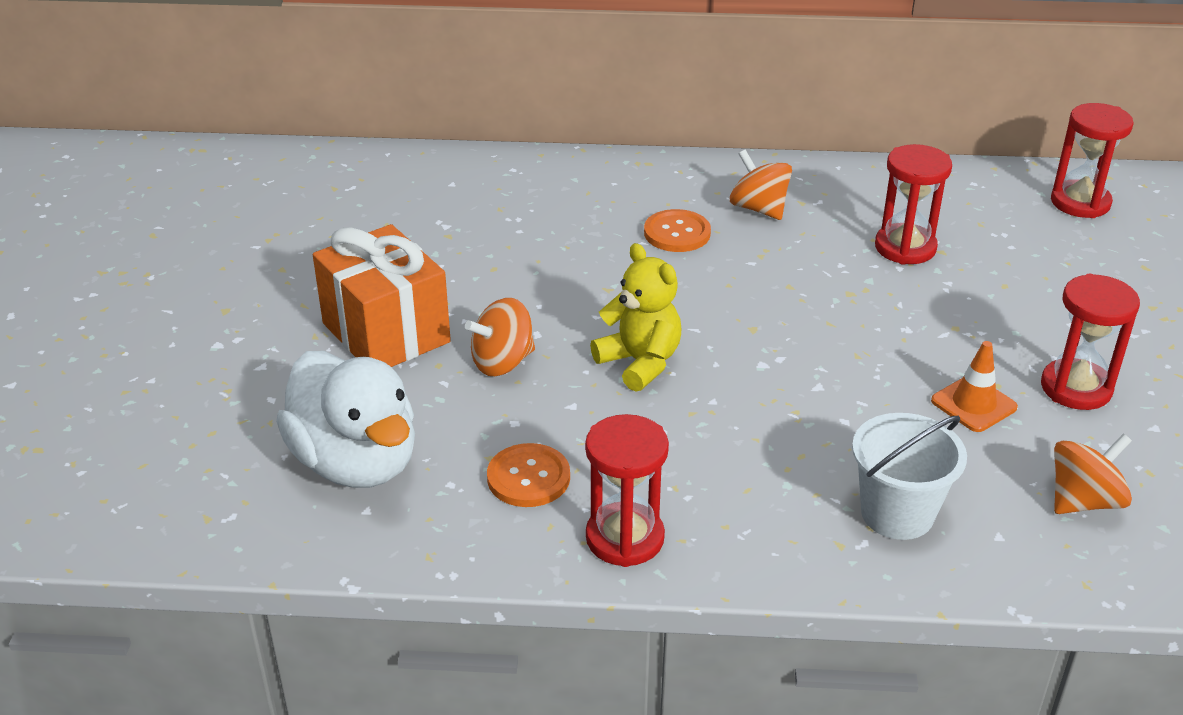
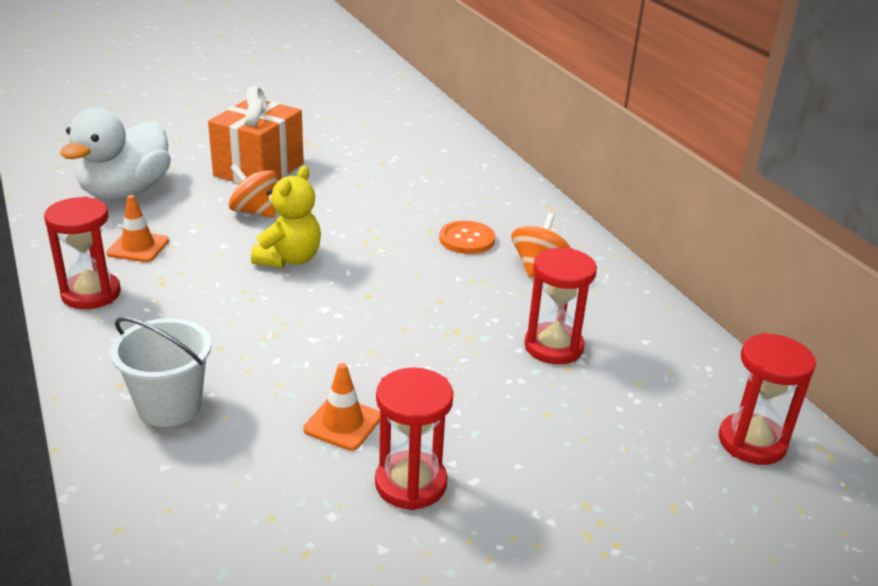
camera: 60 degrees right, 5 degrees down
orange button [487,443,570,507] -> orange traffic cone [106,195,169,262]
orange spinning top [1054,434,1132,514] -> none

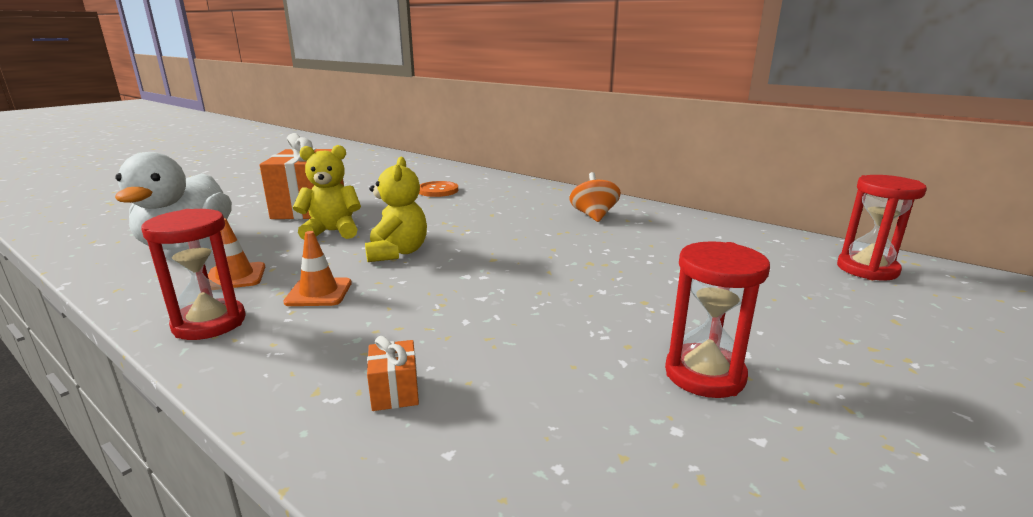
camera: 25 degrees left, 10 degrees down
white bucket [110,317,212,427] -> orange gift [367,336,419,411]
orange spinning top [229,164,277,218] -> yellow teddy bear [293,145,361,240]
orange traffic cone [303,363,380,450] -> orange traffic cone moved to [283,231,352,306]
orange button [439,221,495,254] -> orange button moved to [419,181,458,197]
red hourglass [524,248,597,364] -> none

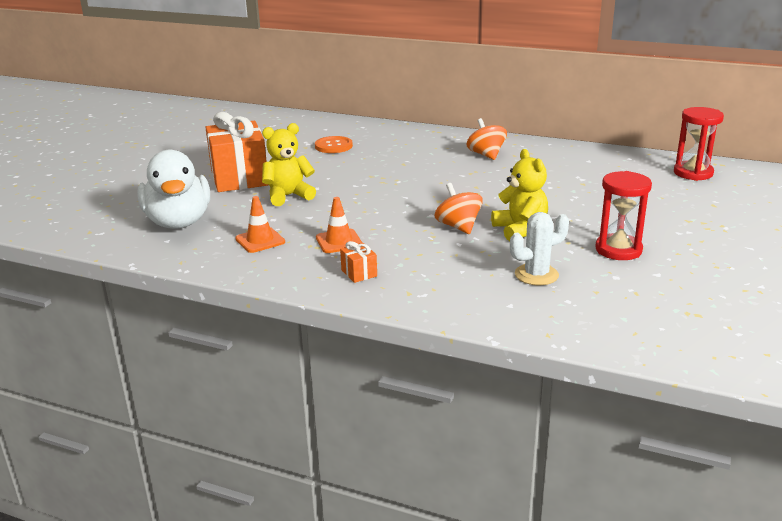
camera: 15 degrees left, 5 degrees up
red hourglass [141,209,246,340] -> none
yellow teddy bear [365,157,427,262] -> yellow teddy bear moved to [491,149,548,241]
orange gift [367,336,419,411] -> orange gift moved to [340,241,377,283]
none -> orange spinning top [435,183,483,234]
none -> white cactus [510,212,569,285]

